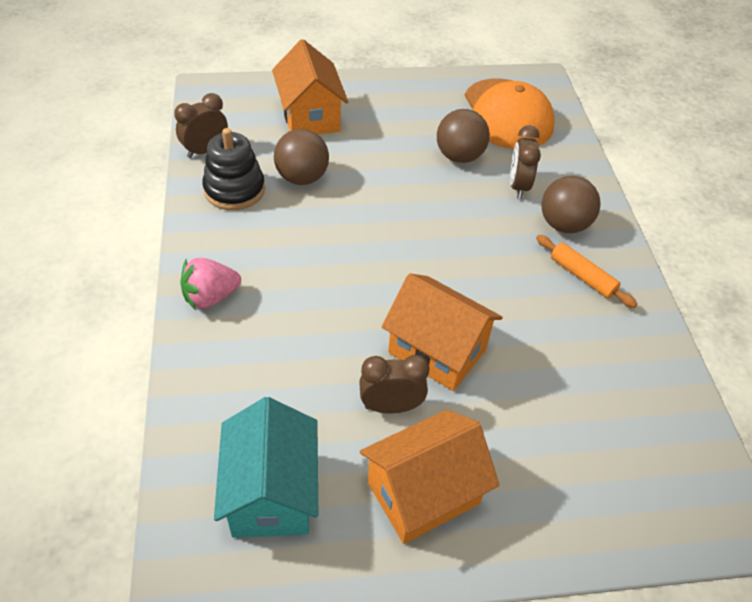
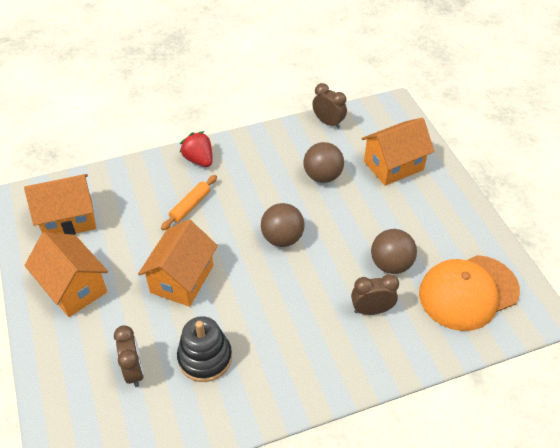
camera: 80 degrees right, 0 degrees up
pink strawberry [180,258,241,310] -> red strawberry [180,131,213,167]
black stacking toy [202,128,265,210] -> black stacking toy moved to [177,316,232,382]
turquoise house [214,397,318,538] -> orange house [24,174,96,235]
brown clock [359,355,429,413] -> brown clock moved to [114,325,144,387]
orange rolling pin [536,235,637,308] -> orange rolling pin moved to [161,175,217,230]
brown ball [541,176,601,233] -> brown ball moved to [261,203,305,247]

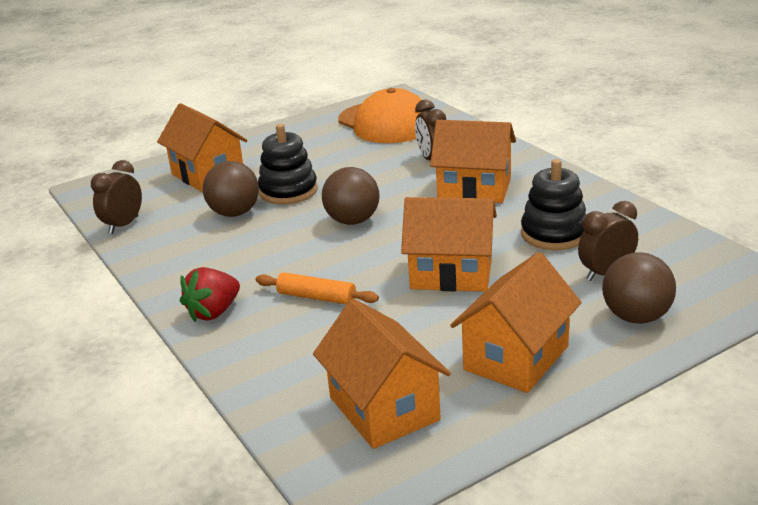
camera: 100 degrees left, 20 degrees down
brown ball [371,229,417,274] -> brown ball moved to [602,252,676,324]
none -> black stacking toy [258,124,318,204]
none -> orange house [430,120,516,203]

